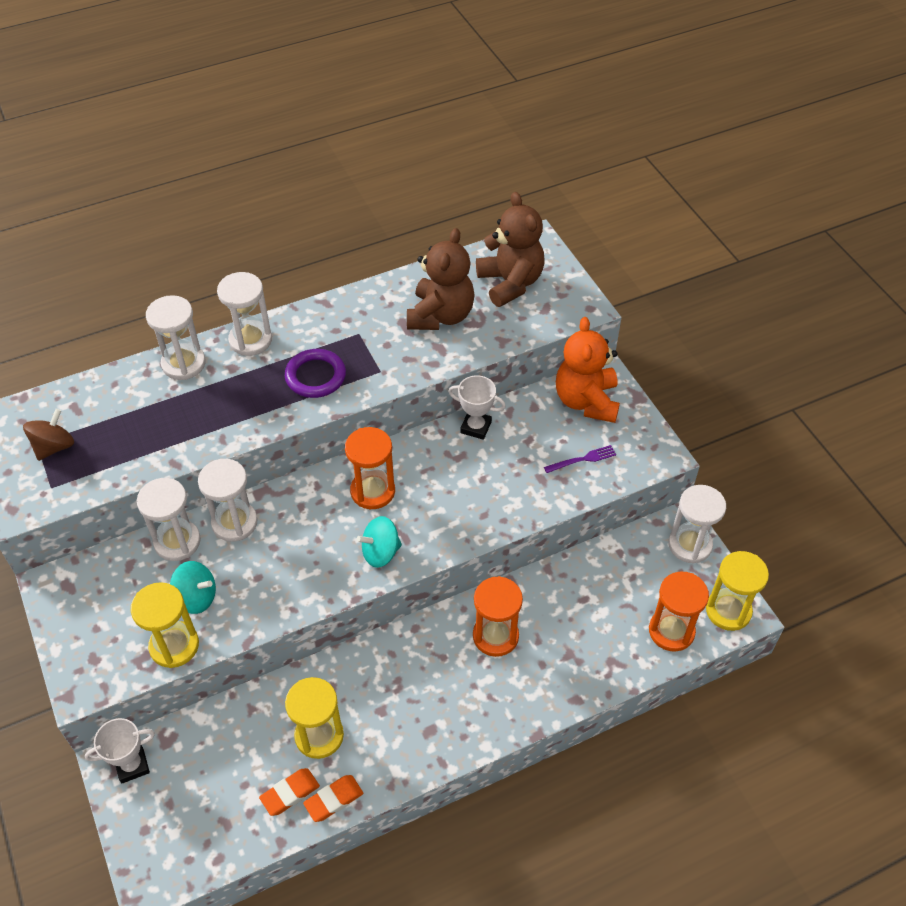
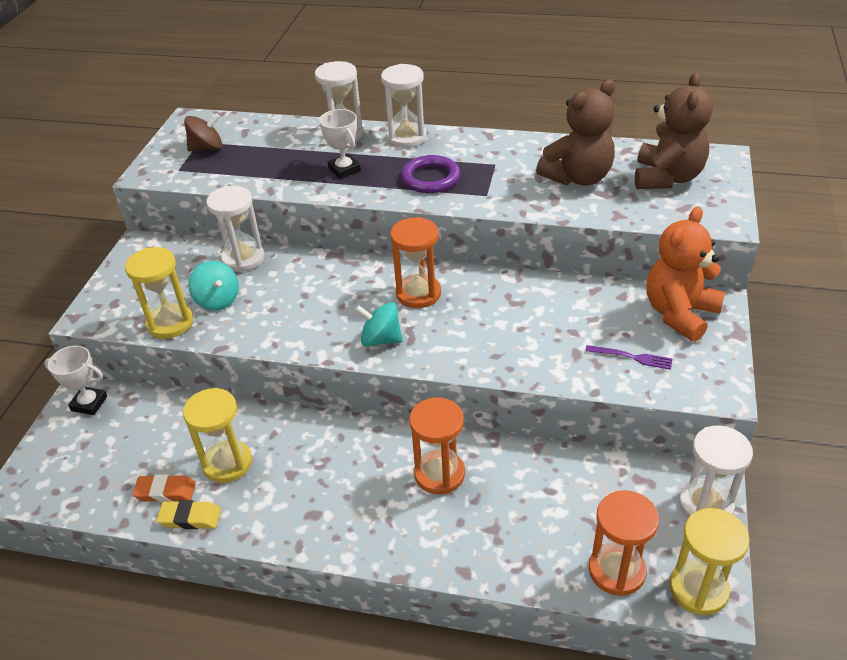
camera: 40 degrees right, 10 degrees down
white hourglass [198,459,257,542] -> none
orange eraser [303,775,363,822] -> yellow eraser [156,500,221,529]
white trophy [448,375,506,440] -> white trophy moved to [319,109,361,179]

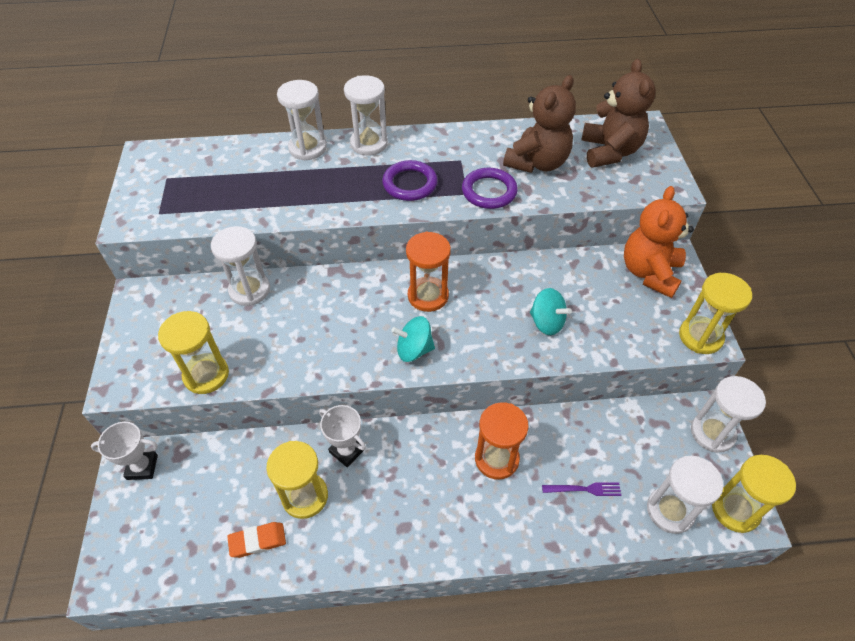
camera: 20 degrees left, 10 degrees up
yellow eraser [156,500,221,529] -> none
brown spinning top [184,114,222,151] -> none
turquoise spinning top [188,261,239,311] -> turquoise spinning top moved to [530,288,572,335]
white trophy [319,109,361,179] -> white trophy moved to [319,405,366,467]
purple fork [585,345,673,370] -> purple fork moved to [542,483,621,496]
orange hourglass [589,490,659,596] -> white hourglass [647,456,723,534]
none -> purple ring [462,168,518,209]
none -> yellow hourglass [679,273,752,354]

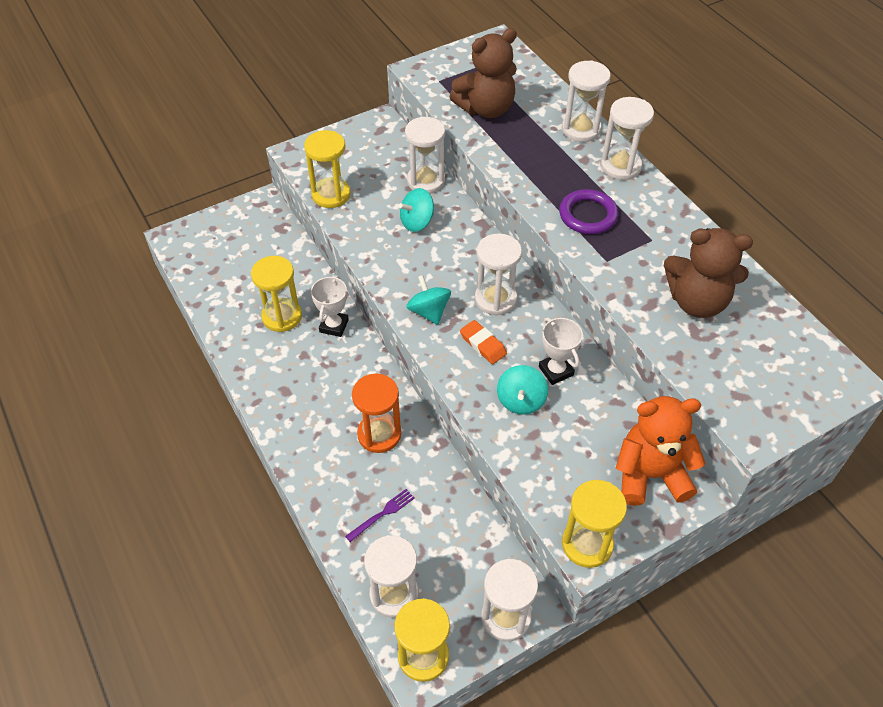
camera: 65 degrees right, 0 degrees up
white trophy [91,422,158,480] -> white trophy moved to [539,318,583,385]
orange eraser [227,522,286,558] -> orange eraser moved to [460,320,507,364]
orange hourglass [406,232,451,312] -> white hourglass [475,233,522,316]
purple ring [462,168,518,209] -> none
purple fork [542,483,621,496] -> purple fork turned 105 degrees counterclockwise [345,489,414,542]
brown teddy bear [581,59,656,168] -> brown teddy bear moved to [450,28,517,118]
none -> turquoise spinning top [399,188,434,232]

